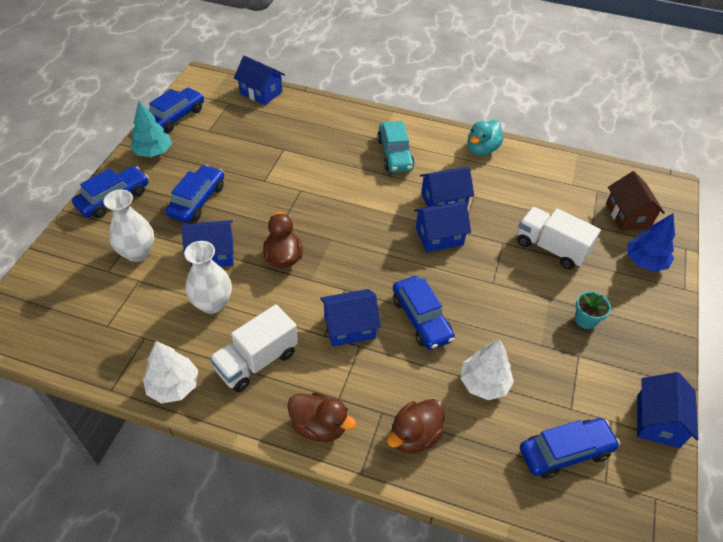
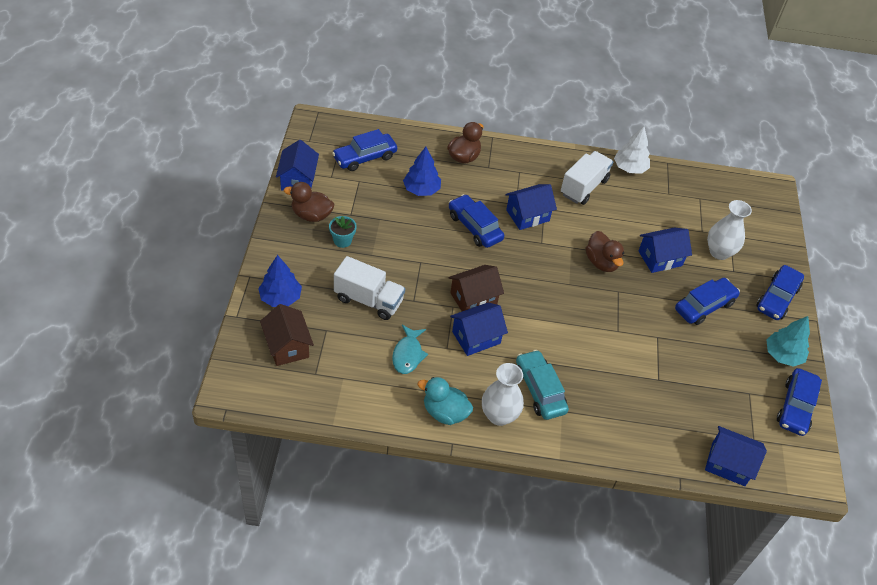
camera: 165 degrees right, 0 degrees up
blue car [166,165,224,223] -> blue car turned 135 degrees counterclockwise [675,278,740,325]
white vase [184,241,232,314] -> white vase moved to [482,363,524,426]
brown duck [287,392,356,442] -> brown duck moved to [284,182,334,222]
blue house [414,202,471,252] -> brown house [448,265,504,311]
white tree [460,339,514,400] -> blue tree [403,147,441,196]
turquoise duck [467,120,504,156] -> turquoise duck turned 90 degrees counterclockwise [417,377,473,425]
none -> turquoise fish [392,325,428,374]

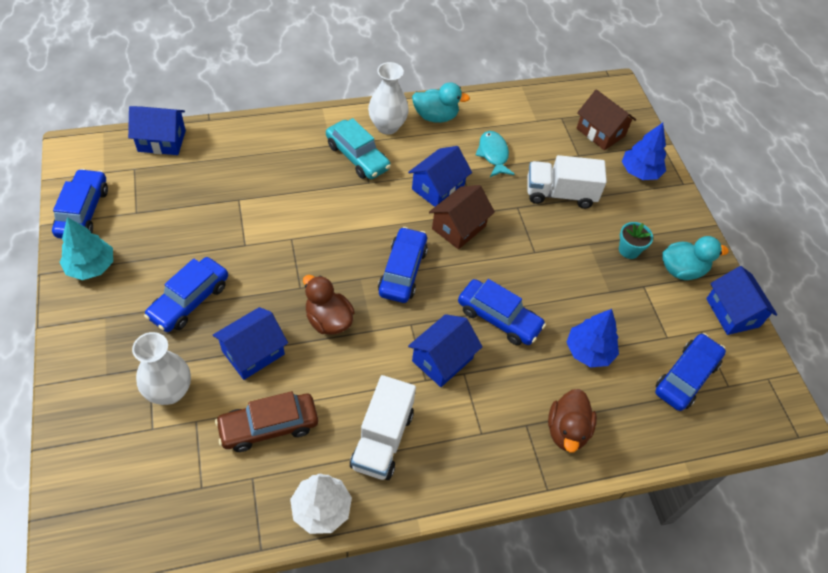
camera: 160 degrees right, 5 degrees up
brown duck [284,182,334,222] -> turquoise duck [662,236,729,280]
blue car [756,265,804,320] -> blue car moved to [378,227,428,303]
none -> brown car [215,391,318,452]

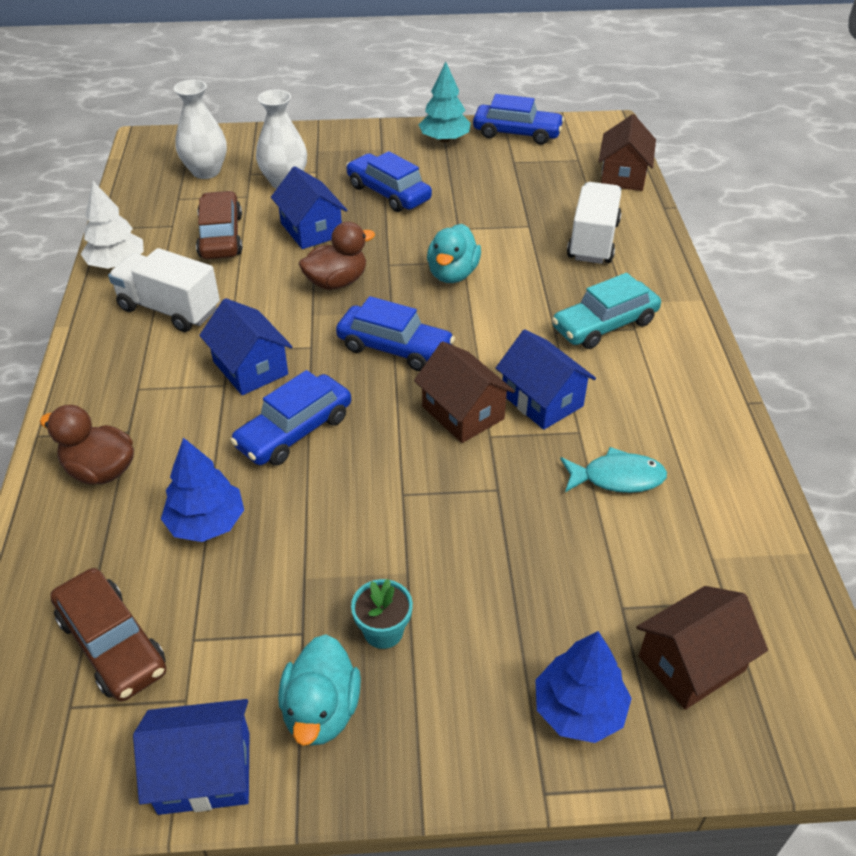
camera: 105 degrees right, 10 degrees down
blue house [128,106,186,155] -> brown house [599,114,656,191]
white vase [368,62,409,135] -> white vase moved to [174,80,227,179]
turquoise duck [412,82,470,123] -> turquoise duck moved to [427,224,481,283]
white truck [527,155,607,209] -> white truck moved to [567,182,621,264]
blue car [655,333,726,411] -> brown car [50,568,166,701]

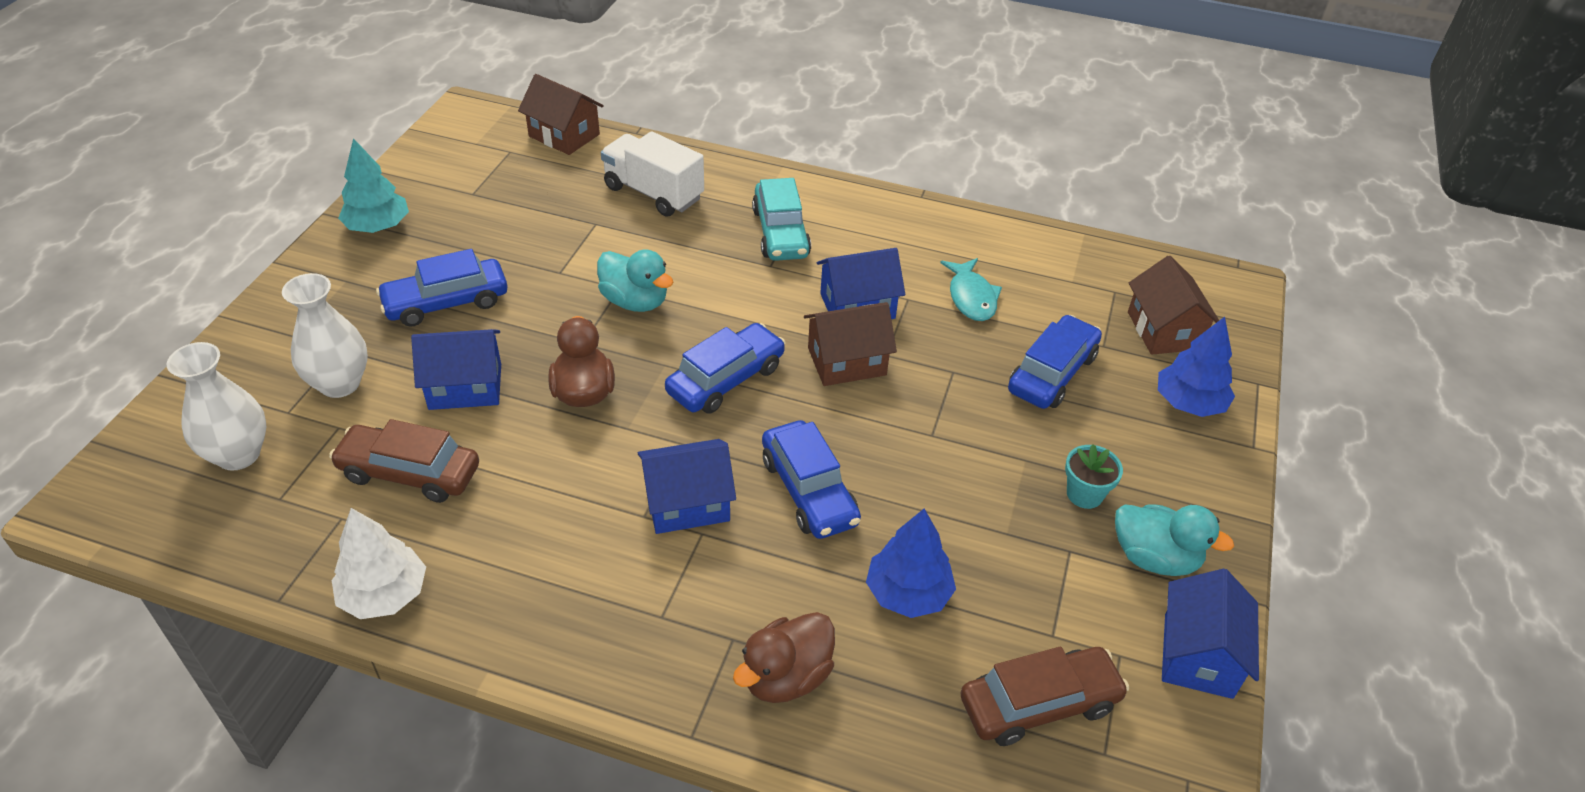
camera: 70 degrees left, 0 degrees up
white truck [108,248,220,332] -> none
blue car [473,94,564,145] -> blue car moved to [1008,315,1102,409]
turquoise fish [560,447,667,493] -> turquoise fish turned 150 degrees clockwise [940,258,1002,321]

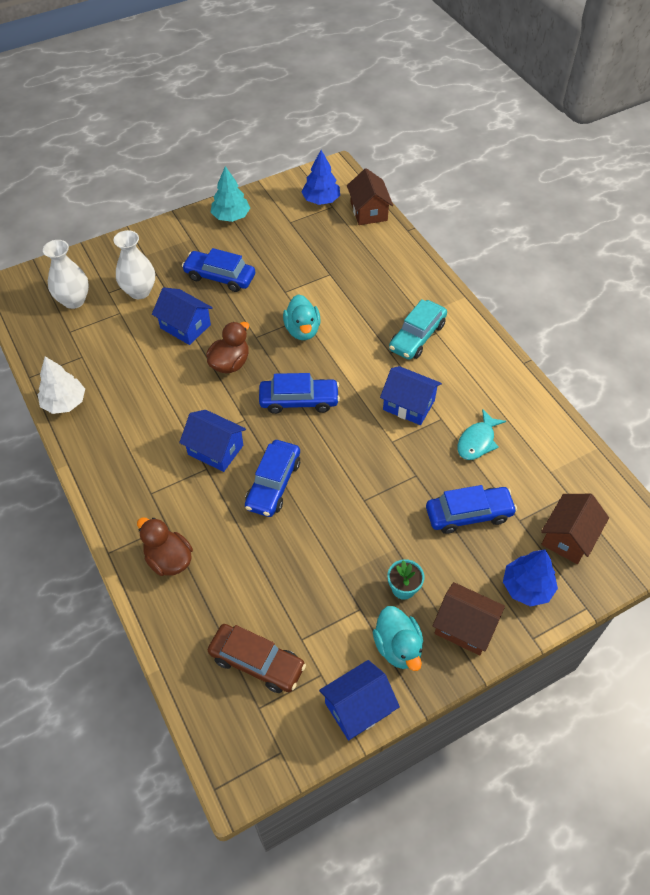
camera: 45 degrees right, 10 degrees up
brown car [329,419,479,503] -> none
white truck [601,131,704,217] -> none
brown duck [733,612,835,703] -> brown duck turned 45 degrees clockwise [137,517,193,576]
brown house [804,302,897,386] -> brown house moved to [433,582,505,656]
blue tree [866,509,956,618] -> blue tree moved to [301,150,340,205]

